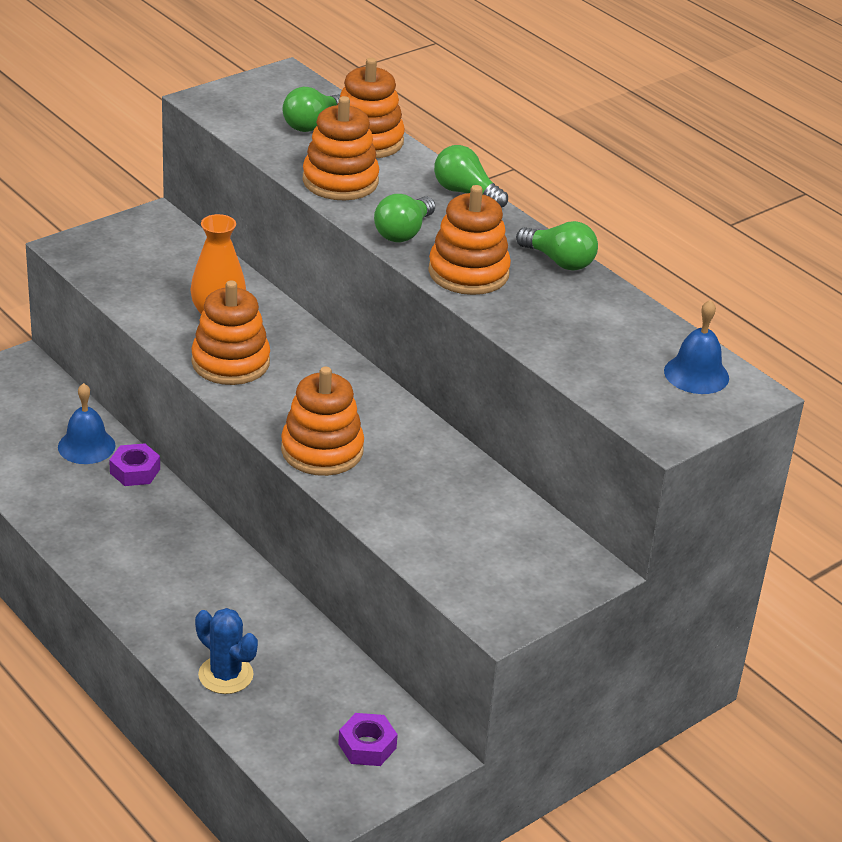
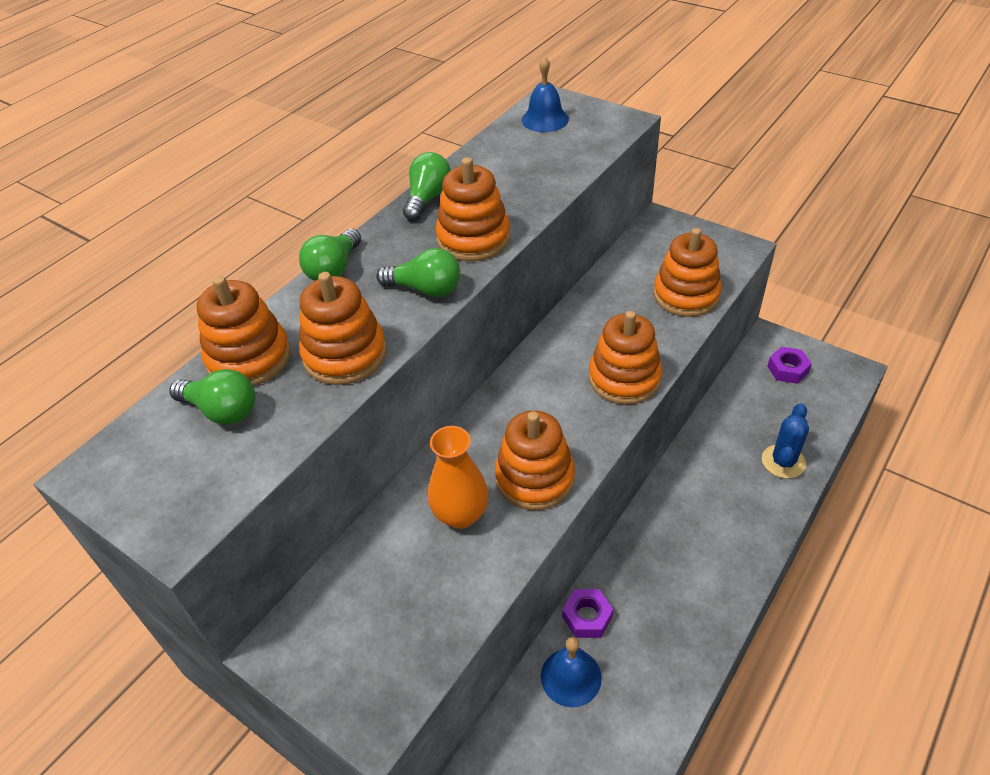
camera: 100 degrees left, 10 degrees up
none -> orange stacking toy [653,228,722,317]

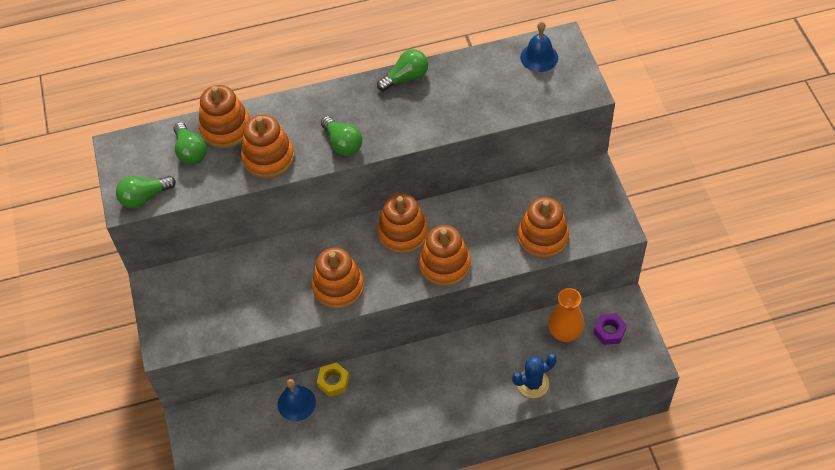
camera: 40 degrees right, 10 degrees up
green light bulb [299,229,361,281] -> green light bulb moved to [116,176,176,209]
orange vase [428,426,489,529] -> orange vase moved to [548,288,585,342]
orange stacking toy [435,157,510,261] -> orange stacking toy moved to [377,193,428,254]
purple nut [562,589,613,638] -> yellow nut [317,362,349,397]

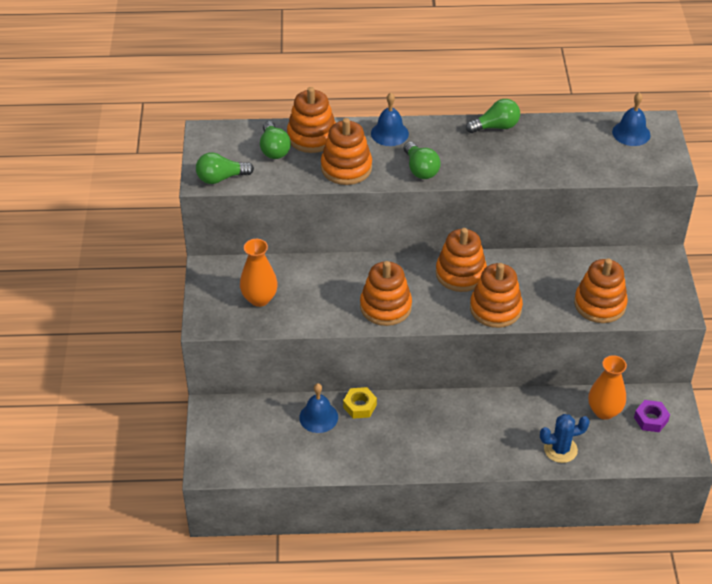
camera: 10 degrees right, 10 degrees down
none -> orange vase [240,239,278,307]
none -> blue bell [371,93,409,146]

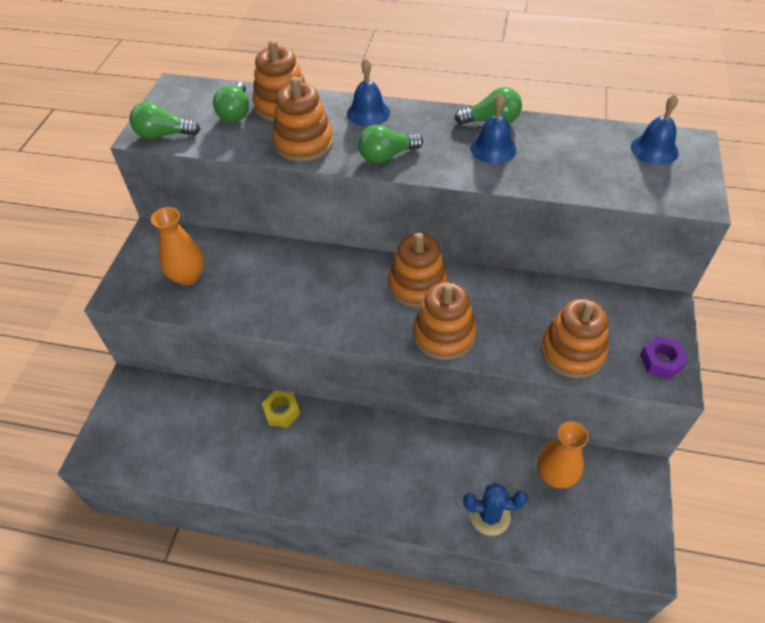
camera: 15 degrees right, 5 degrees up
blue bell [299,383,338,433] -> blue bell moved to [470,94,516,164]
orange stacking toy [360,261,412,326] -> none
green light bulb [404,142,441,179] -> green light bulb turned 75 degrees clockwise [358,125,423,164]
purple nut [634,400,670,432] -> purple nut moved to [640,336,688,379]

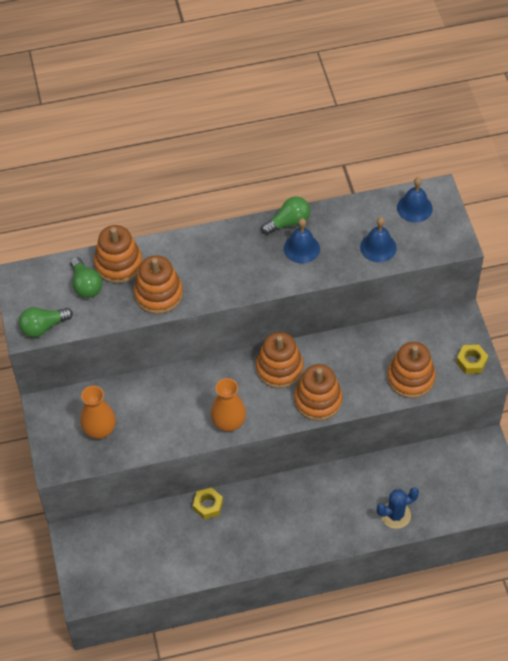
camera: 25 degrees left, 5 degrees up
blue bell [347,59,390,126] -> blue bell moved to [360,217,397,262]
green light bulb [358,125,423,164] -> none
orange vase [537,421,589,488] -> orange vase moved to [211,378,246,432]
purple nut [640,336,688,379] -> yellow nut [456,345,488,374]

